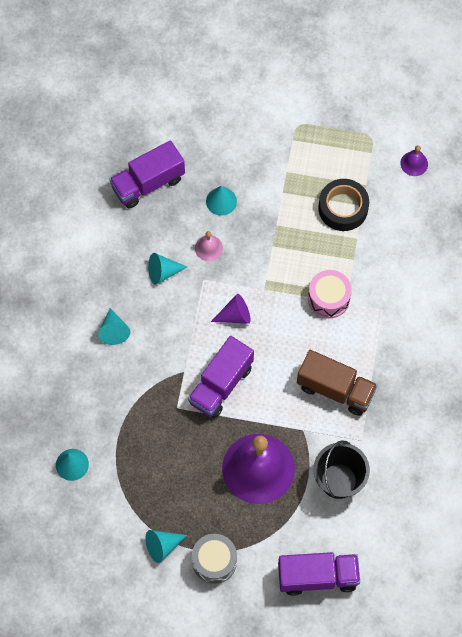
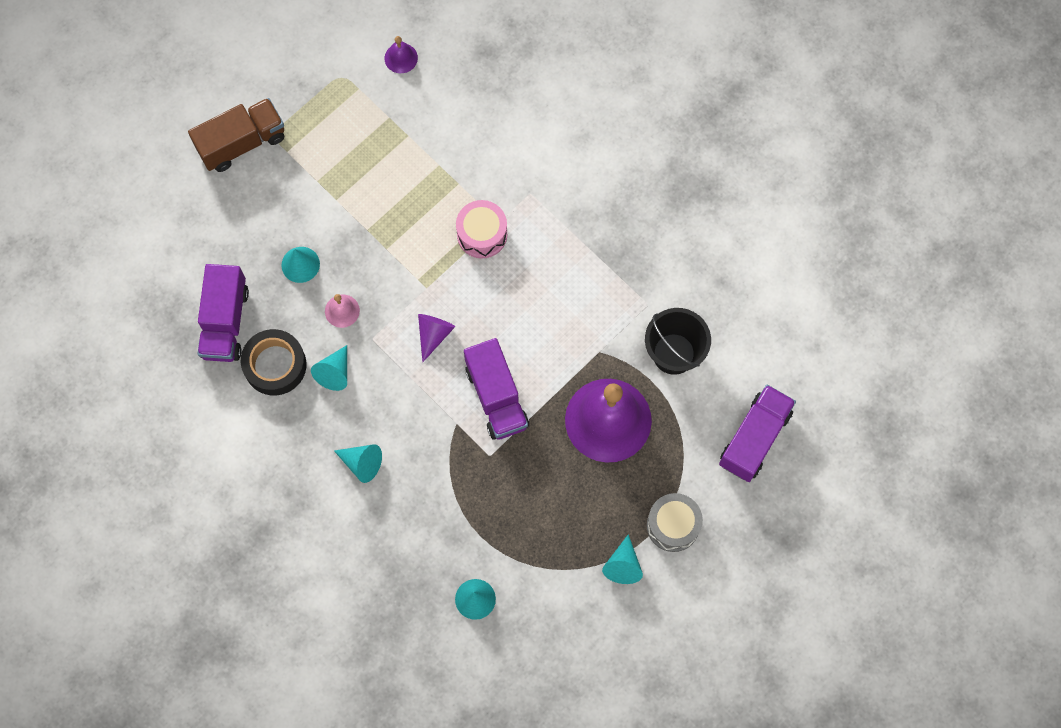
camera: 55 degrees left, 5 degrees up
brown truck [297,350,378,416] -> brown truck moved to [188,98,284,172]
black tape [318,179,369,231] -> black tape moved to [241,329,306,396]

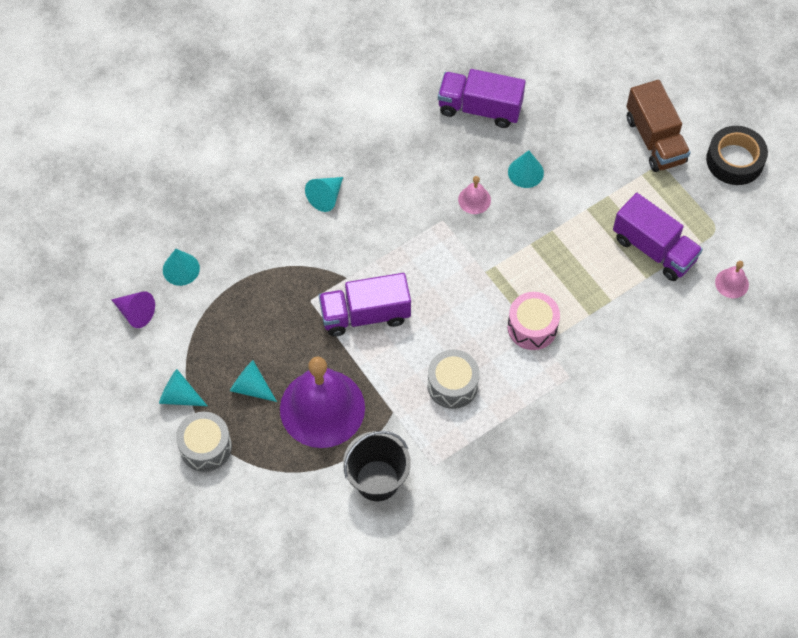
camera: 100 degrees right, 10 degrees down
black tape [241,329,306,396] -> black tape moved to [706,126,768,185]
turquoise cone [311,345,347,391] -> turquoise cone moved to [230,360,277,402]
purple bell [385,36,418,73] -> pink bell [715,261,749,298]
purple cone [418,314,455,362] -> purple cone moved to [111,291,155,328]
purple truck [719,385,796,482] -> purple truck moved to [613,193,703,281]
none -> grey drum [427,350,479,409]

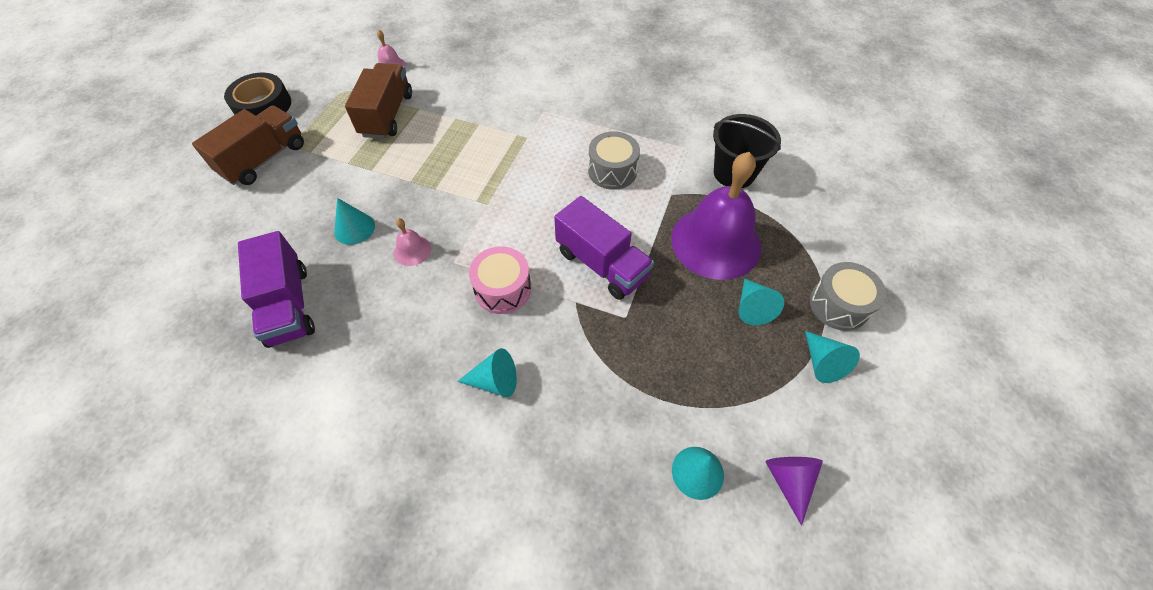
camera: 125 degrees left, 5 degrees down
pink drum [507,292,560,350] -> pink drum moved to [469,246,531,314]
purple truck [613,193,703,281] -> brown truck [345,63,412,139]

